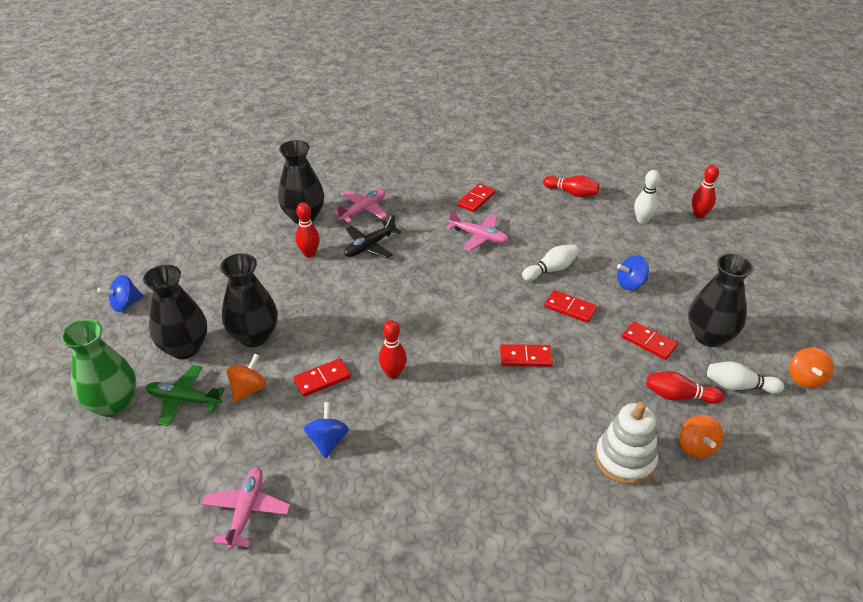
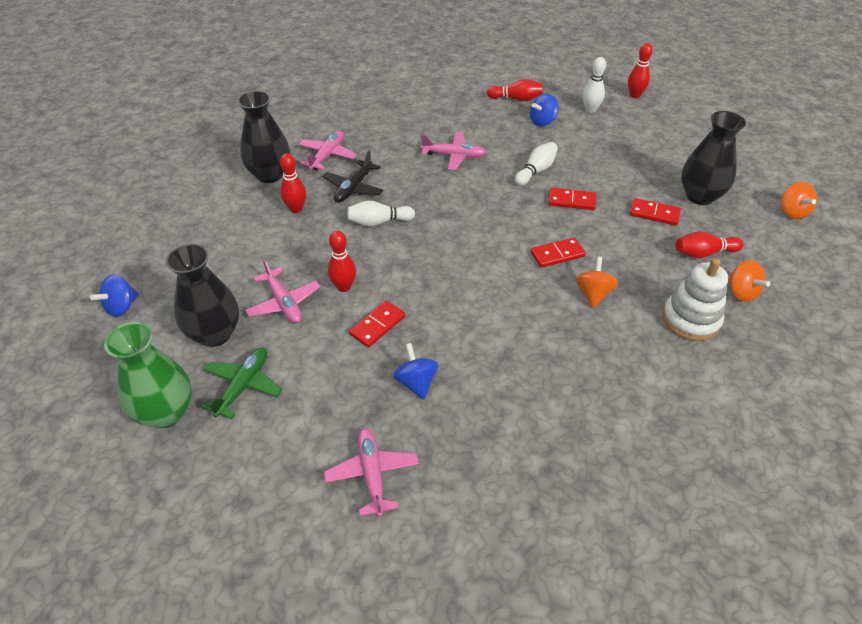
camera: 20 degrees left, 5 degrees up
green plane [146,365,225,426] -> green plane turned 120 degrees clockwise [202,347,283,419]
black vase [220,253,278,347] -> pink plane [245,259,321,323]
orange spinning top [226,354,266,402] -> orange spinning top moved to [576,257,618,308]
red bowling pin [379,320,407,379] -> red bowling pin moved to [328,231,356,292]
red domino [457,183,496,212] -> none
blue spinning top [617,255,649,290] -> blue spinning top moved to [530,94,559,126]
white bowling pin [707,361,784,394] -> white bowling pin moved to [348,200,415,226]

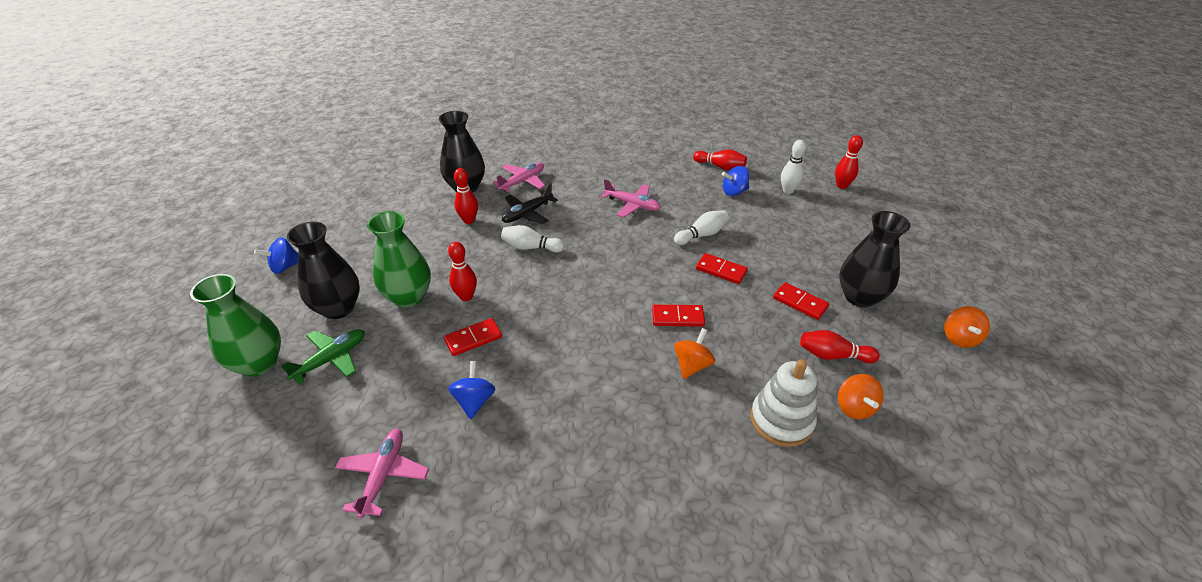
camera: 20 degrees right, 5 degrees down
pink plane [245,259,321,323] -> green vase [367,211,431,308]

